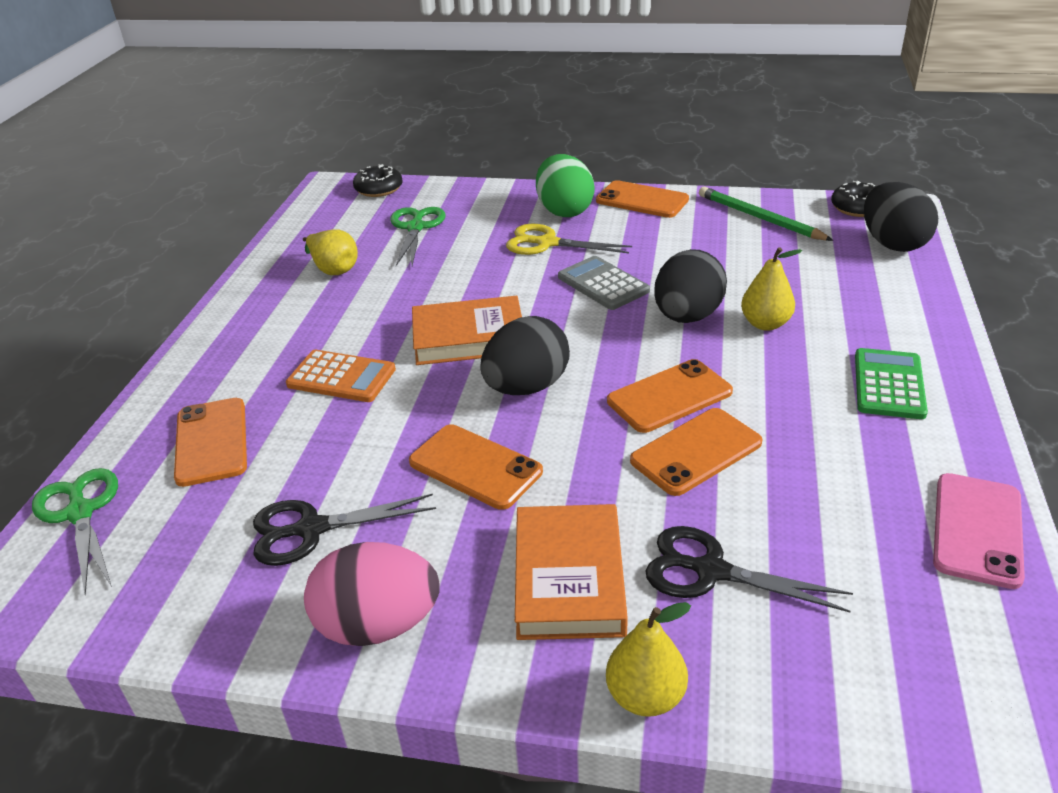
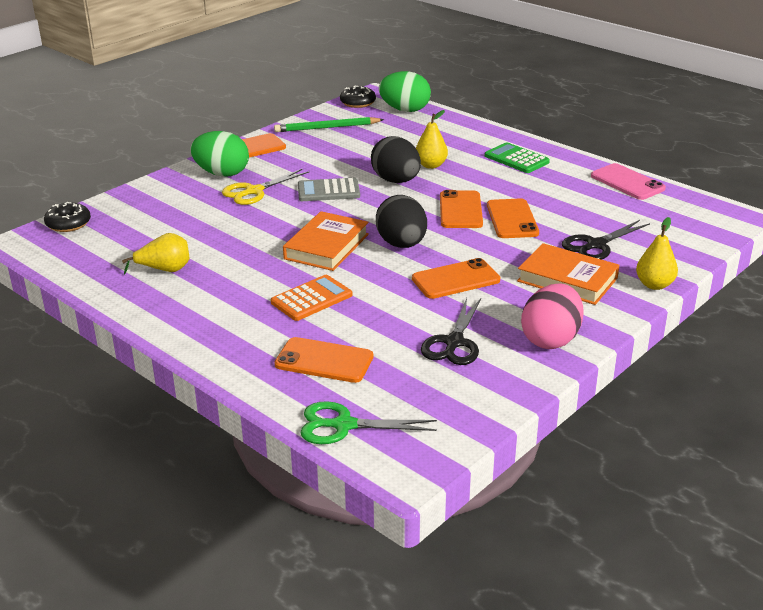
camera: 60 degrees left, 5 degrees down
green scissors [390,207,445,266] -> none
black egg [864,182,938,252] -> green egg [379,71,431,112]

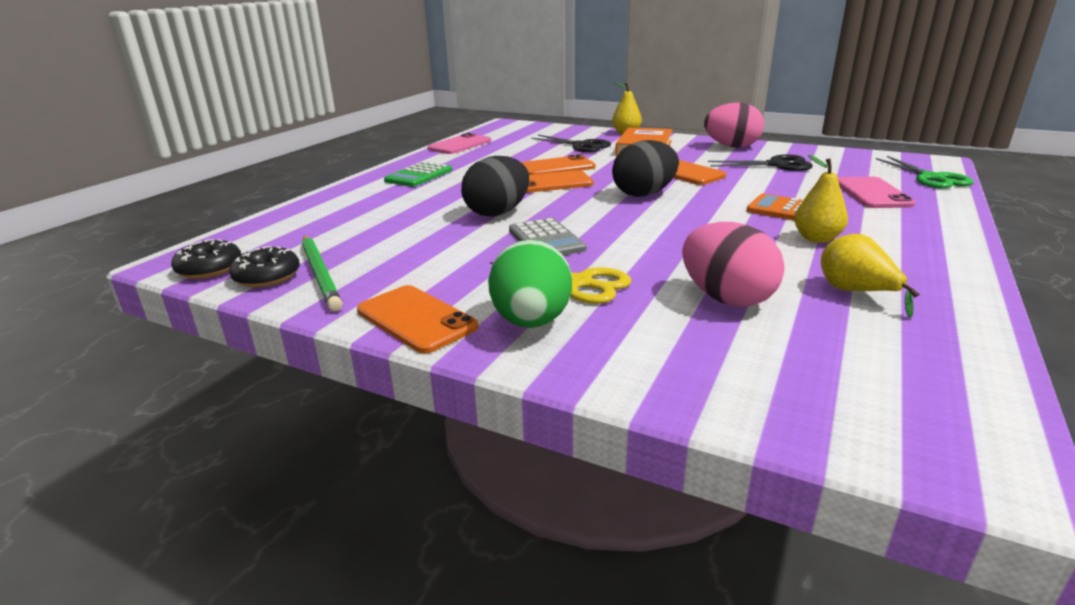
camera: 105 degrees left, 5 degrees down
black donut [44,202,91,232] -> black donut moved to [229,246,300,287]
orange phone [274,337,374,383] -> pink phone [838,177,916,208]
orange book [283,211,369,271] -> none
green egg [379,71,431,112] -> none
yellow pear [416,110,448,169] -> yellow pear moved to [794,155,848,243]
none -> pink egg [682,222,785,307]

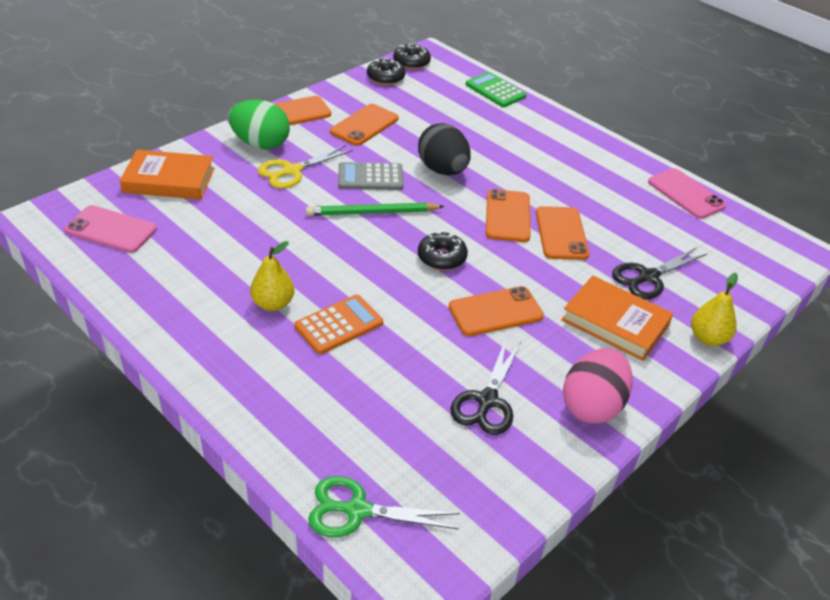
camera: 105 degrees right, 15 degrees up
green pencil [302,236,343,311] -> green pencil moved to [306,202,445,216]
green calculator [384,161,452,187] -> green calculator moved to [466,72,527,107]
black egg [612,140,679,197] -> black donut [418,232,468,270]
pink egg [682,222,785,307] -> none
yellow pear [821,234,919,318] -> none
pink phone [838,177,916,208] -> pink phone moved to [65,205,157,253]
none -> orange book [120,150,214,200]
none -> orange phone [330,104,399,146]

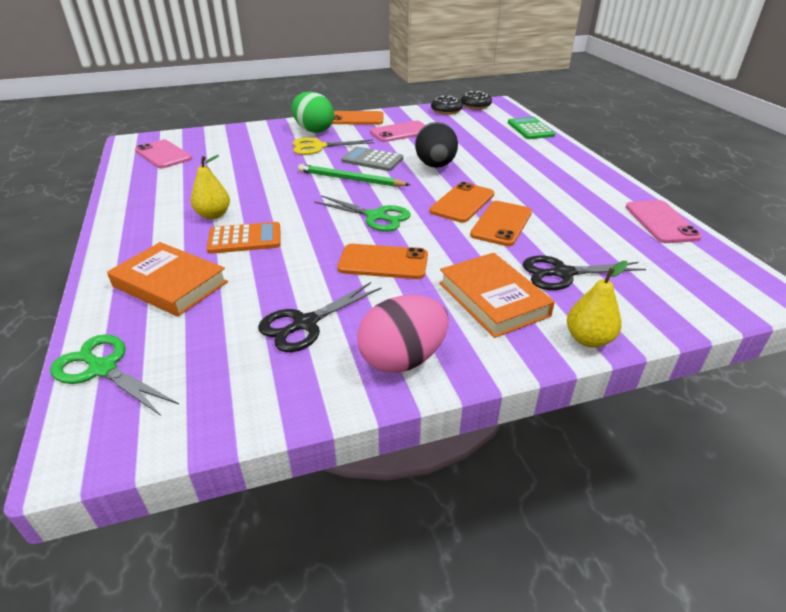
camera: 30 degrees right, 5 degrees down
orange book [120,150,214,200] -> orange book moved to [107,242,228,317]
orange phone [330,104,399,146] -> pink phone [370,121,425,142]
black donut [418,232,468,270] -> green scissors [314,195,411,232]

